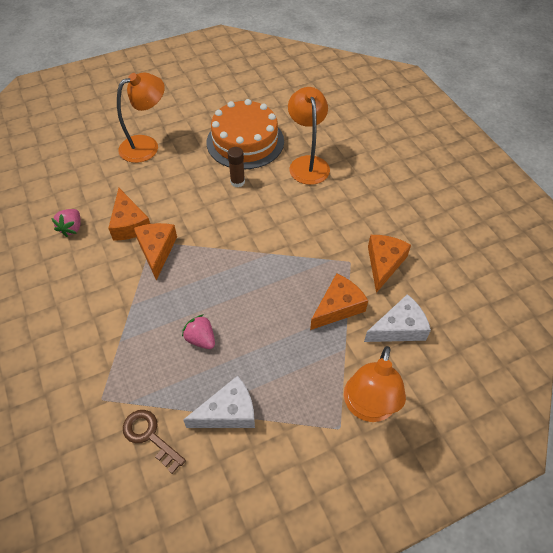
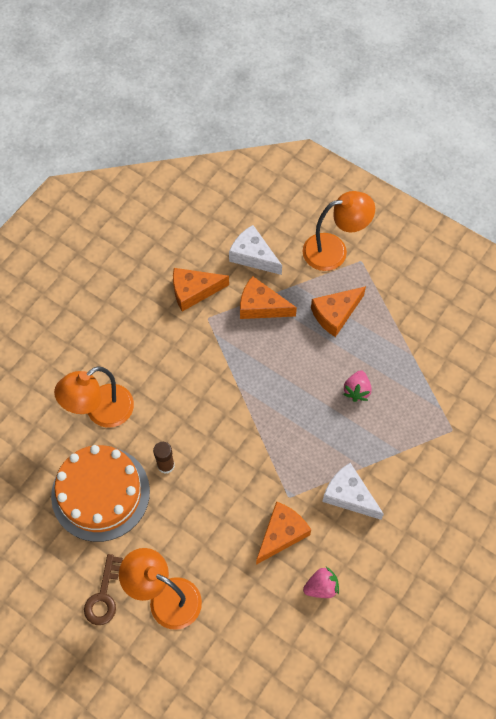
camera: 120 degrees left, 10 degrees up
brown key [123,410,186,474] -> brown key moved to [84,554,123,625]
orange cheese [134,223,177,280] -> orange cheese moved to [311,286,366,337]
white cheese [183,376,255,428] -> white cheese moved to [322,463,384,520]

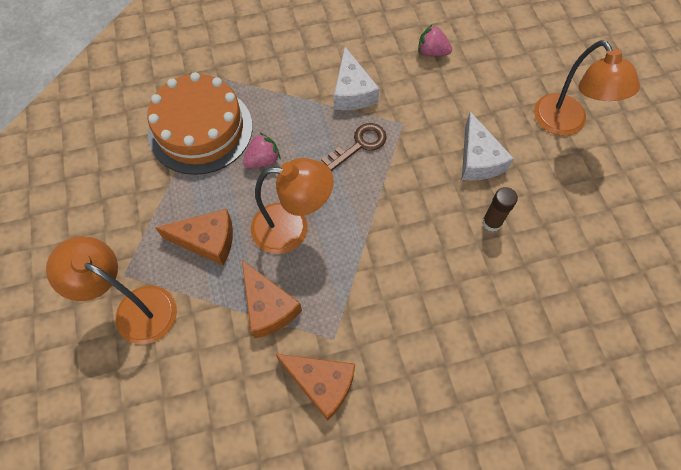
camera: 140 degrees left, 0 degrees up
orange cake [51,445,150,542] -> orange cake moved to [147,72,253,175]
orange lamp [54,366,134,428] -> orange lamp moved to [251,158,334,254]
brown key [84,554,123,625] -> brown key moved to [321,123,387,171]
white cheese [229,225,282,275] -> white cheese moved to [462,112,514,180]
orange cheese [256,501,311,565] -> none

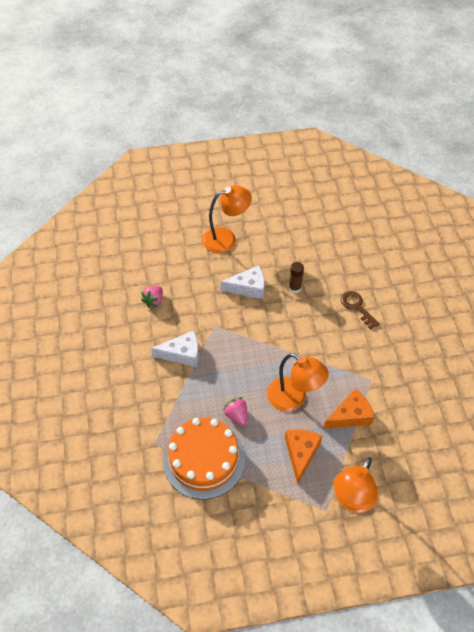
camera: 85 degrees left, 10 degrees down
orange lamp [251,158,334,254] -> orange lamp turned 120 degrees clockwise [267,353,329,411]
orange cheese [276,354,355,421] -> none
brown key [321,123,387,171] -> brown key moved to [341,291,380,330]

